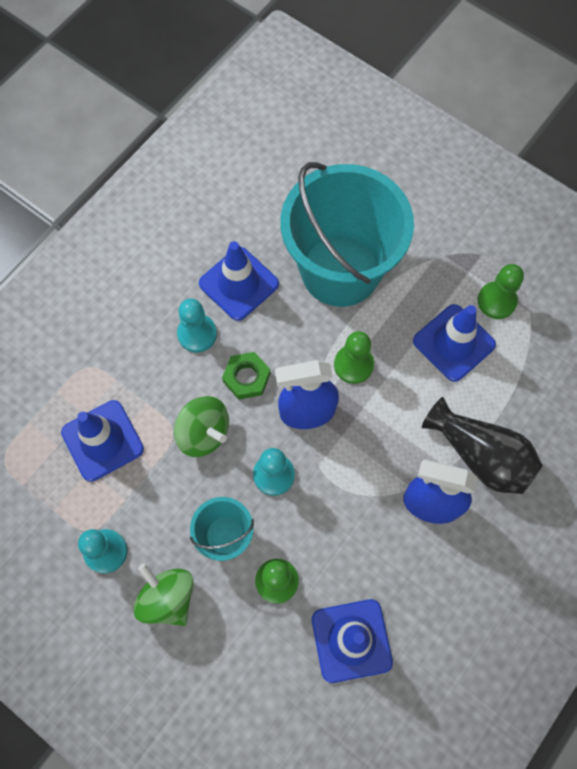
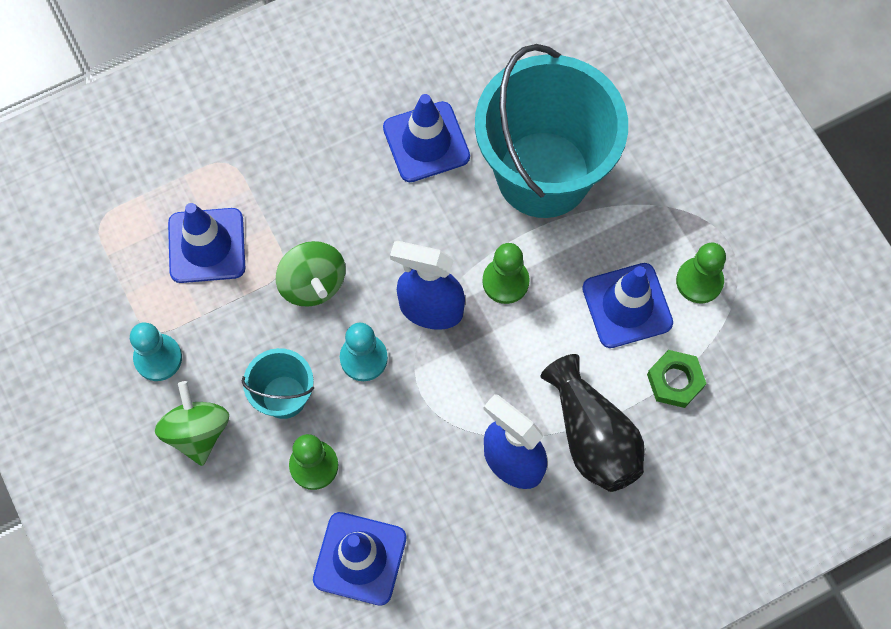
camera: 25 degrees right, 0 degrees up
turquoise pawn [177,299,217,352] -> none
green nut [222,352,271,400] -> green nut moved to [647,350,707,408]

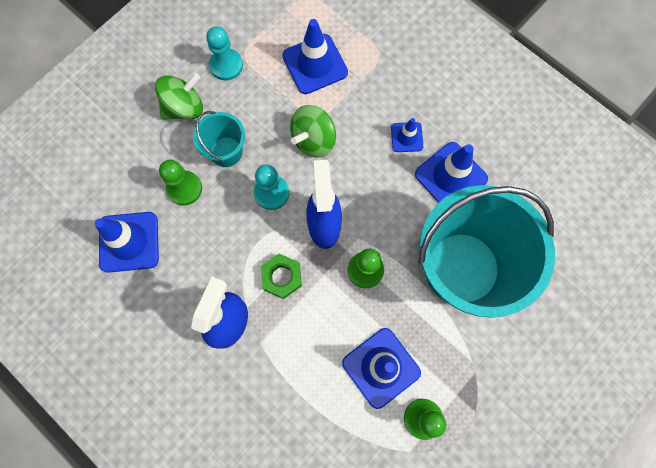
camera: 70 degrees right, 5 degrees up
black vase [541,354,645,492] -> none
green nut [647,350,707,408] -> green nut moved to [261,253,302,299]
none -> blue traffic cone [391,118,423,152]

